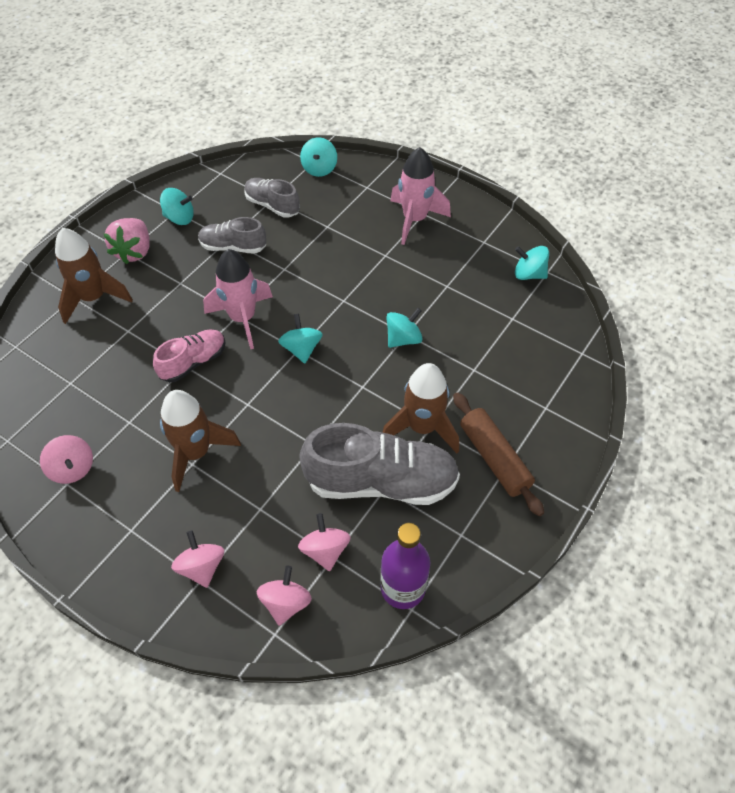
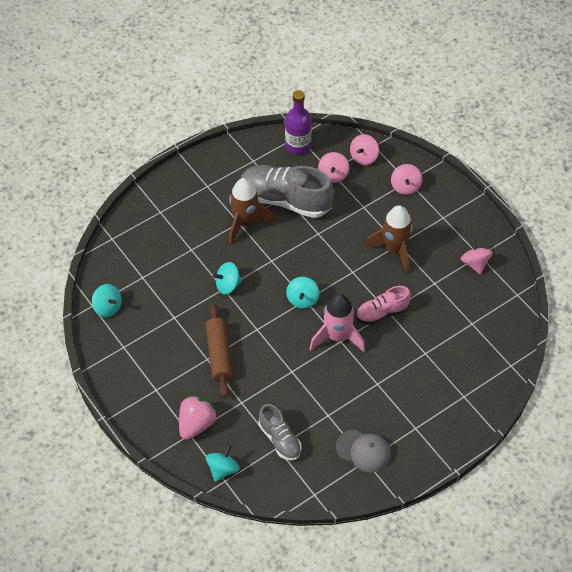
camera: 160 degrees left, 0 degrees up
brown rocket [55,228,133,324] -> none
pink strawberry [103,218,149,264] -> pink strawberry moved to [179,395,218,440]
turquoise spinning top [160,188,194,225] -> grey cap [336,429,391,473]
grey shoe [198,217,266,254] -> none
pink rocket [390,147,451,245] -> none
brown rolling pin [453,392,544,516] -> brown rolling pin moved to [205,304,233,398]

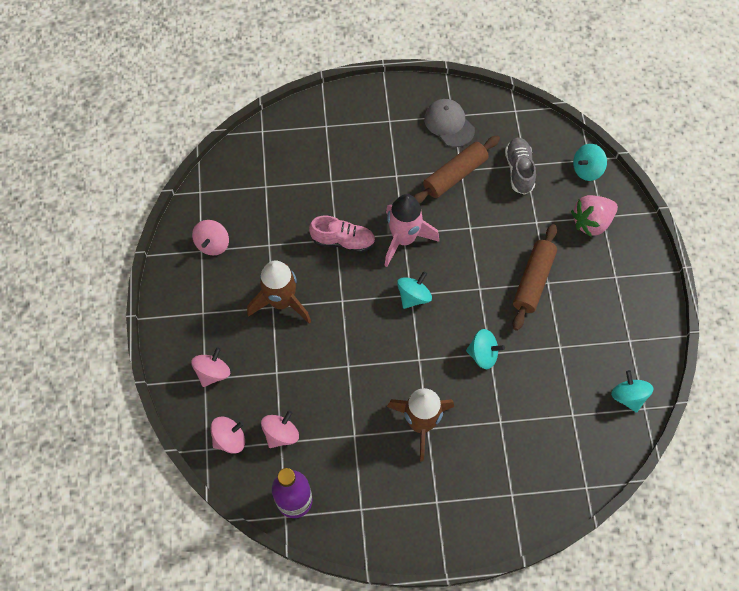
camera: 150 degrees left, 10 degrees up
grey shoe [241,165,334,218] -> none
none -> brown rolling pin [413,136,500,204]

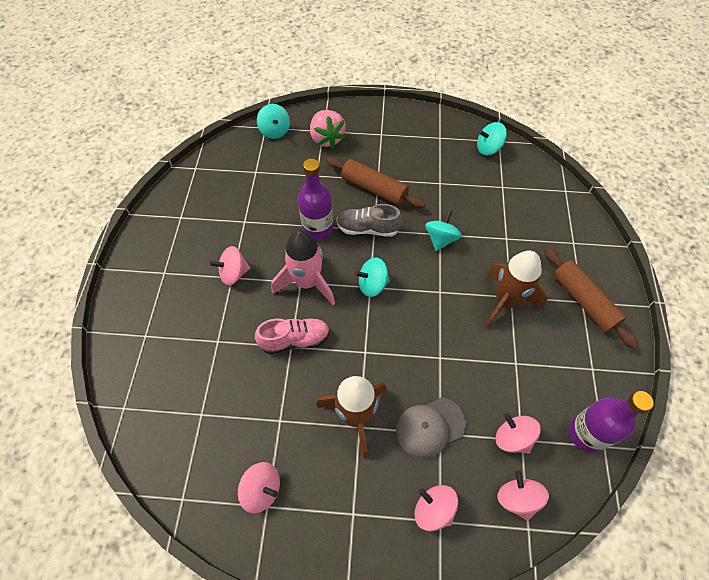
camera: 80 degrees left, 5 degrees down
pink shoe [309,216,376,253] -> pink shoe turned 60 degrees clockwise [255,318,330,354]
turquoise spinning top [397,271,432,309] -> turquoise spinning top turned 60 degrees counterclockwise [355,258,390,297]
brown rolling pin [413,136,500,204] -> brown rolling pin moved to [544,248,638,349]
grey cap [424,99,475,147] -> grey cap moved to [396,397,466,458]
grey shoe [505,137,536,195] -> grey shoe moved to [337,204,402,237]
none -> pink spinning top [210,246,250,285]
none -> purple bottle [298,159,333,240]

